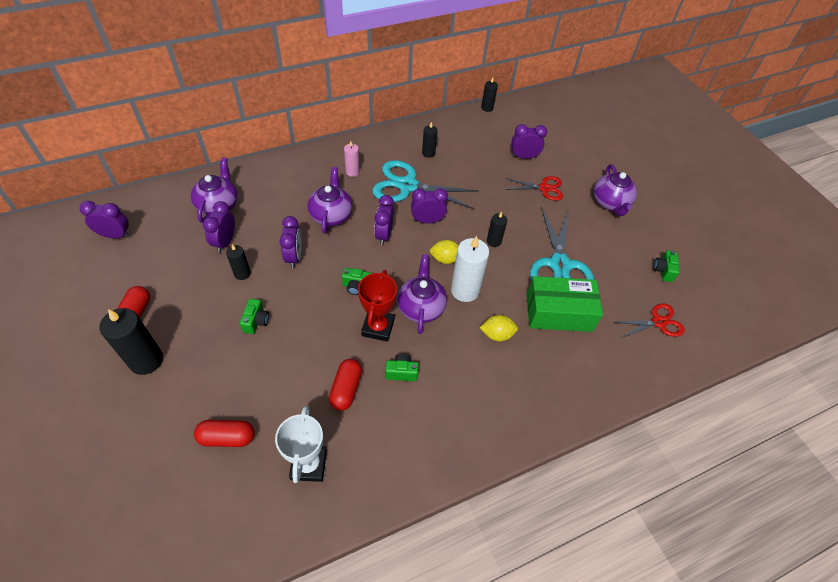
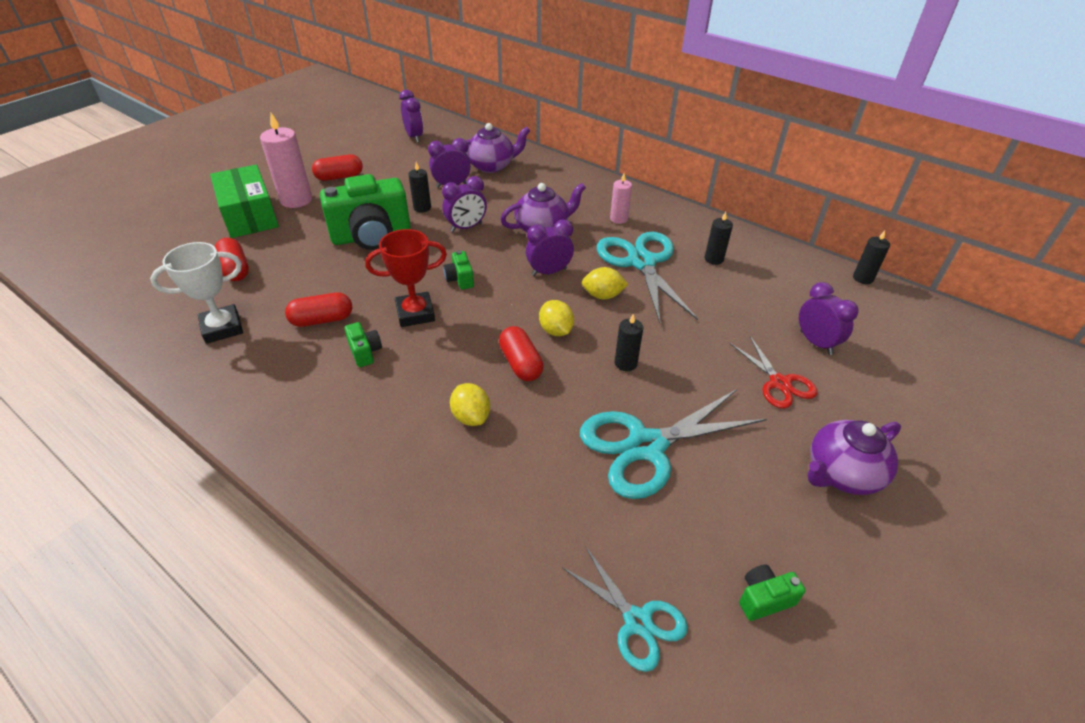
camera: 65 degrees right, 10 degrees down
black candle [99,308,163,375] -> pink candle [260,113,312,208]
green camera [240,299,269,334] -> green camera [320,174,411,250], size x2.38
purple teapot [397,254,447,334] -> none
purple clock [411,188,448,223] -> yellow lemon [582,267,628,299]
white candle [451,236,489,302] -> red capsule [499,326,544,381]
green box [526,276,603,332] -> green box moved to [210,165,279,238]
red scissors [614,303,685,338] -> turquoise scissors [562,548,688,672]

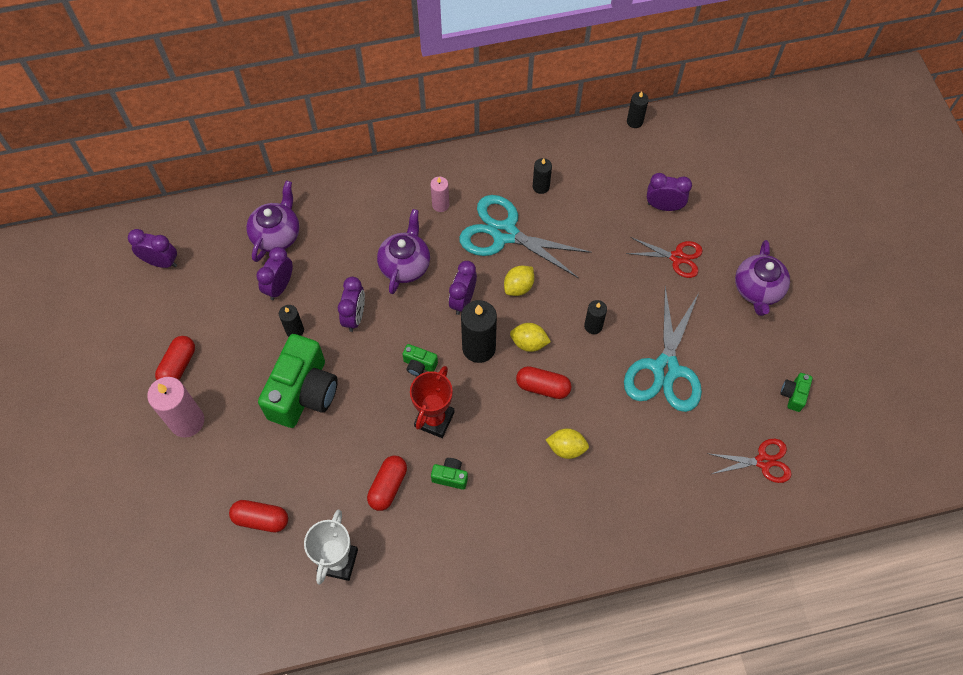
camera: 50 degrees left, 20 degrees up
green box [210,165,279,238] -> none
turquoise scissors [562,548,688,672] -> red scissors [707,439,791,483]
none -> black candle [461,300,497,363]

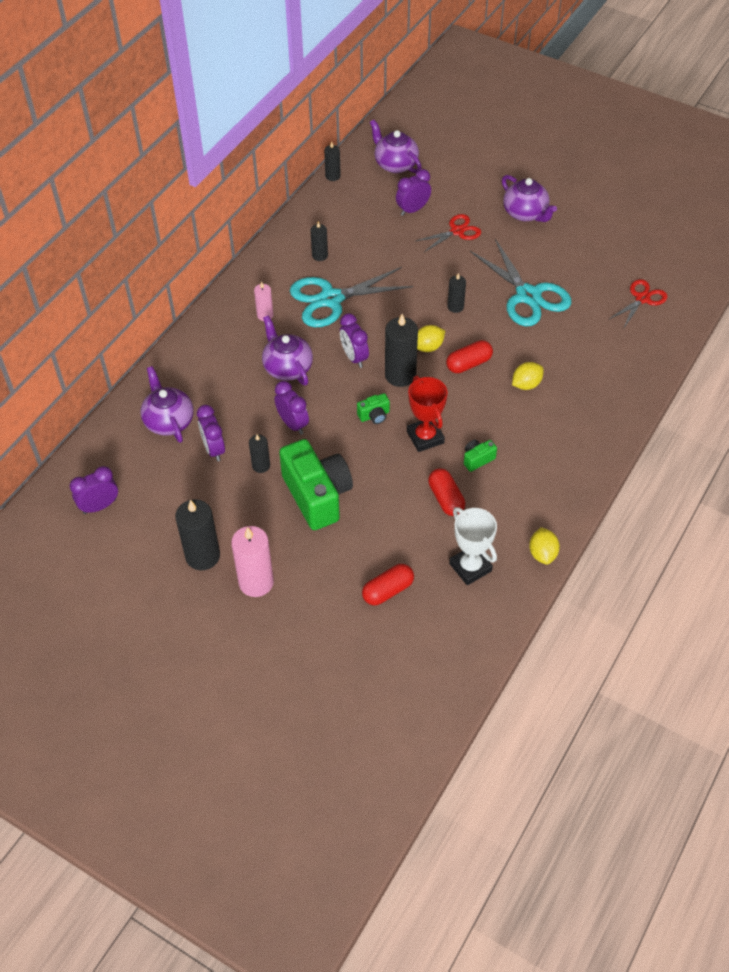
camera: 45 degrees left, 10 degrees down
red capsule [155,336,195,380] -> black candle [175,499,220,570]
yellow lemon [504,266,534,296] -> yellow lemon moved to [529,527,560,565]
green camera [781,373,813,412] -> none
none -> purple teapot [370,120,422,173]

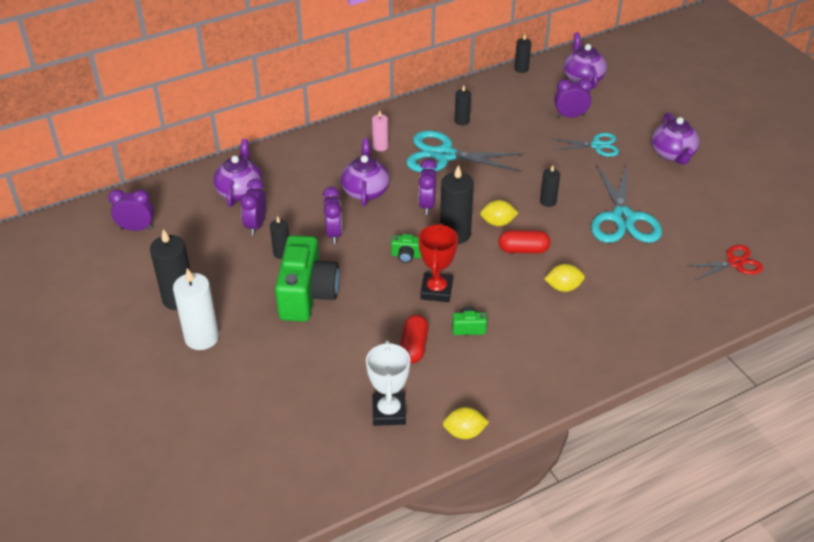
camera: 30 degrees right, 10 degrees down
pink candle [231,526,274,597] -> white candle [173,268,219,350]
red capsule [362,564,414,606] -> none
red scissors [416,214,481,252] -> turquoise scissors [553,133,619,157]
yellow lemon [529,527,560,565] -> yellow lemon turned 60 degrees clockwise [443,407,489,439]

